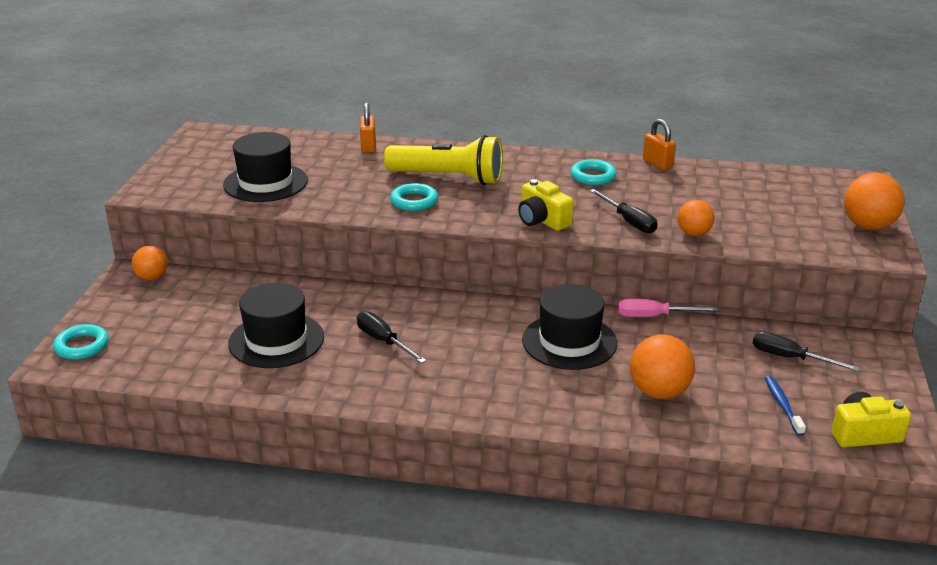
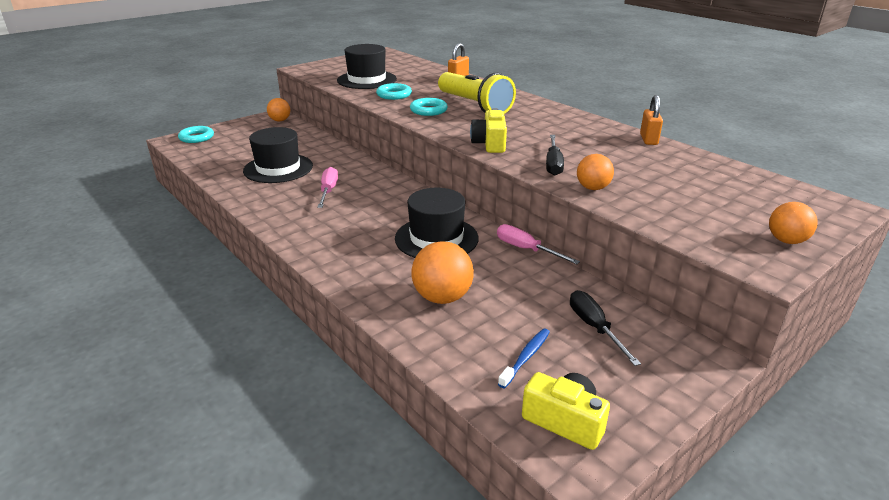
camera: 40 degrees right, 0 degrees up
black screwdriver [357,311,426,363] -> pink screwdriver [317,167,338,208]
turquoise ring [571,159,617,185] -> turquoise ring moved to [376,83,412,100]
orange ball [844,173,905,230] -> orange ball [769,202,817,244], size x0.64

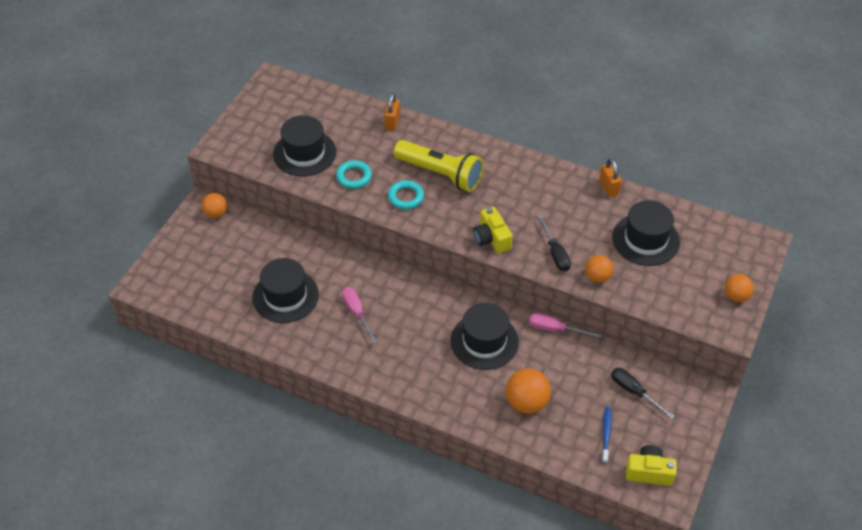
camera: 25 degrees left, 20 degrees up
turquoise ring [178,126,214,143] -> none
none -> black hat [612,200,680,266]

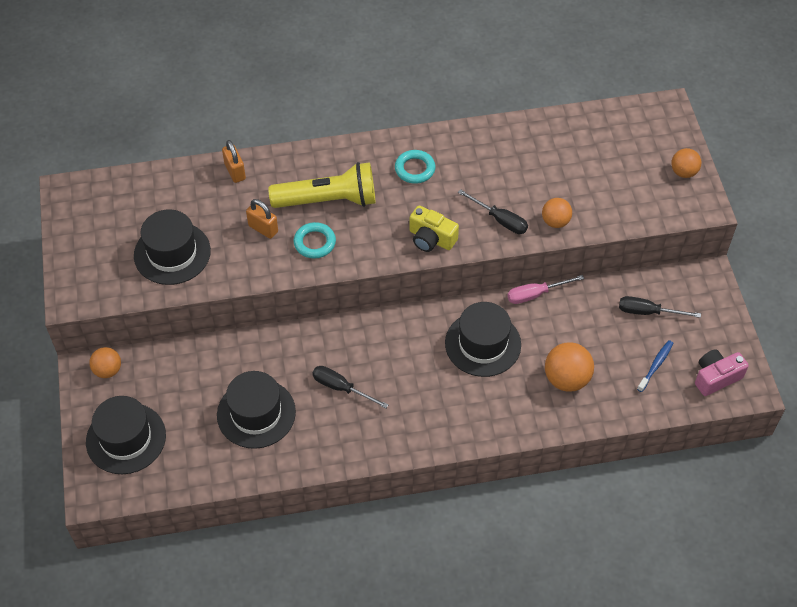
camera: 35 degrees left, 5 degrees up
turquoise ring [336,160,372,189] -> turquoise ring moved to [395,150,436,184]
pink screwdriver [342,287,377,344] -> black screwdriver [312,366,388,409]
orange padlock [599,158,622,197] -> orange padlock moved to [246,199,278,239]
blue toothbrush [602,407,612,464] -> blue toothbrush turned 60 degrees clockwise [637,340,673,392]
black hat [612,200,680,266] -> black hat moved to [86,396,166,474]
yellow camera [626,445,677,486] -> pink camera [695,349,749,396]

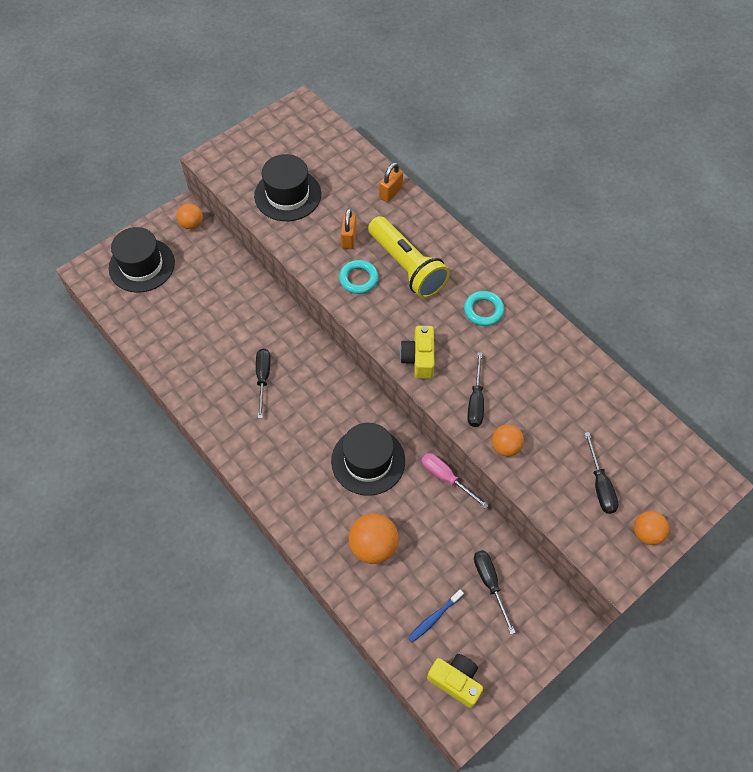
camera: 60 degrees right, 5 degrees up
black hat [217,371,296,449] -> none
blue toothbrush [637,340,673,392] -> blue toothbrush turned 135 degrees clockwise [408,590,464,642]
pink camera [695,349,749,396] -> yellow camera [427,654,483,708]
none -> black screwdriver [584,432,618,514]

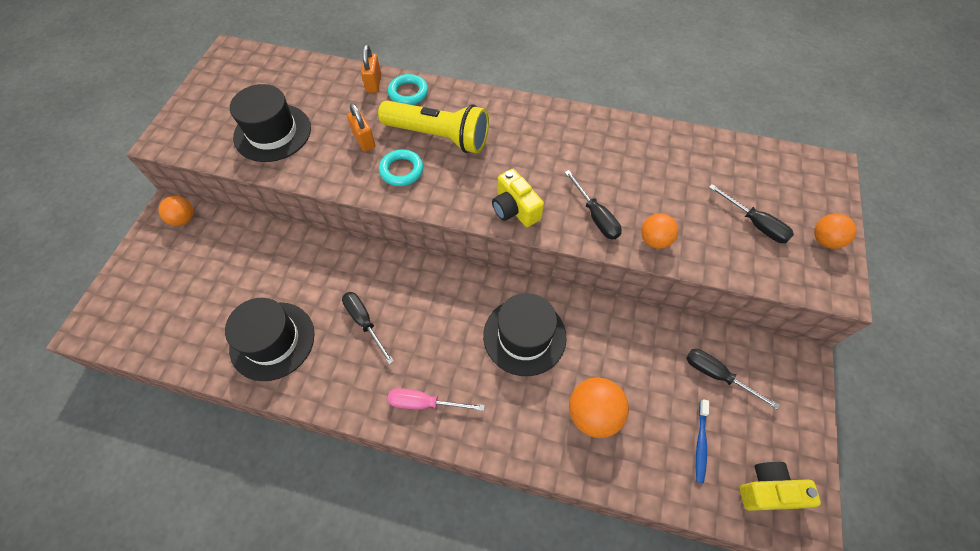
camera: 35 degrees left, 0 degrees up
black hat [109,227,175,293] -> black hat moved to [225,298,315,381]
pink screwdriver [421,453,489,509] -> pink screwdriver moved to [388,388,485,411]
turquoise ring [464,291,504,326] -> turquoise ring moved to [388,74,428,105]

